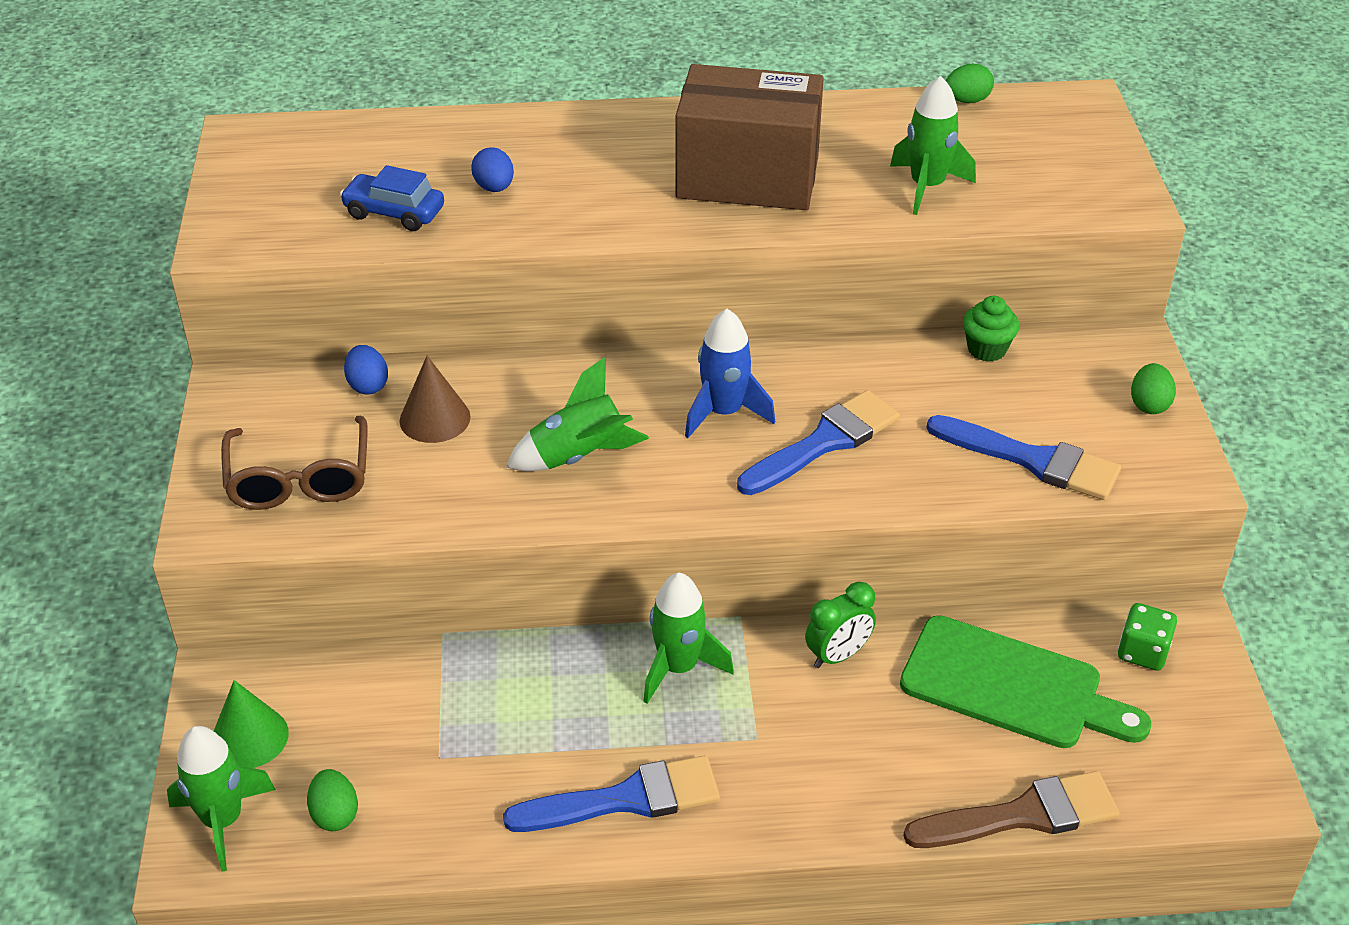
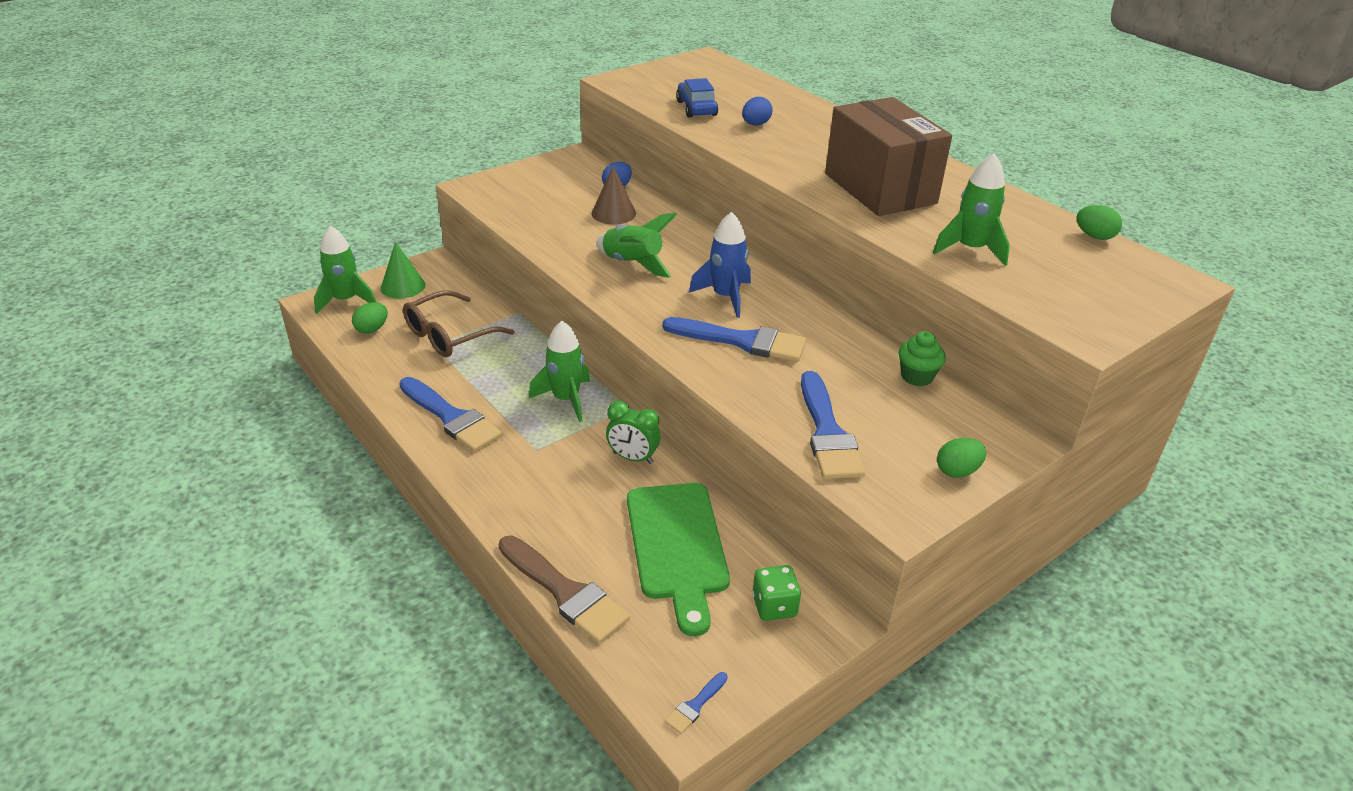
camera: 55 degrees right, 5 degrees down
brown glasses [221,416,368,510] -> brown glasses moved to [403,290,514,357]
none -> blue brush [665,672,728,734]

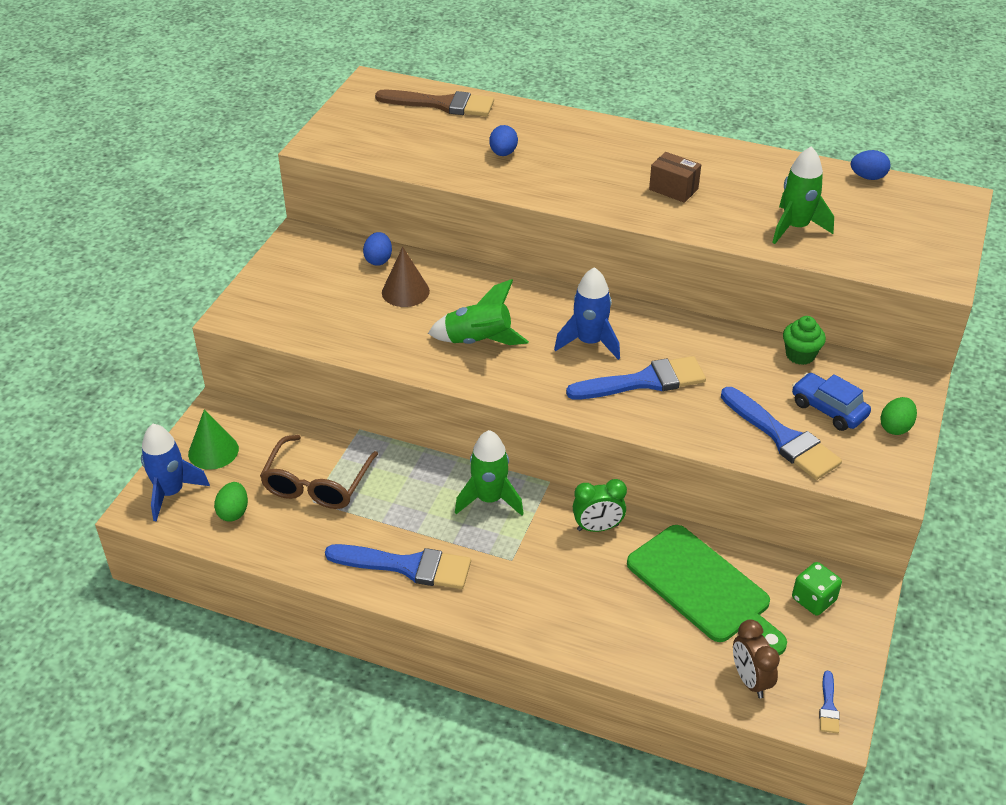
camera: 30 degrees left, 5 degrees up
green rocket [314,226,376,314] -> blue rocket [141,424,210,522]
brown brush [499,535,630,643] -> brown brush moved to [375,90,494,116]
blue car [676,78,718,118] -> blue car moved to [792,373,871,431]
brown box [825,97,952,216] -> brown box [649,152,701,203], size x0.43
green egg [1077,205,1122,240] -> blue egg [851,150,891,180]
none -> brown clock [733,620,780,698]

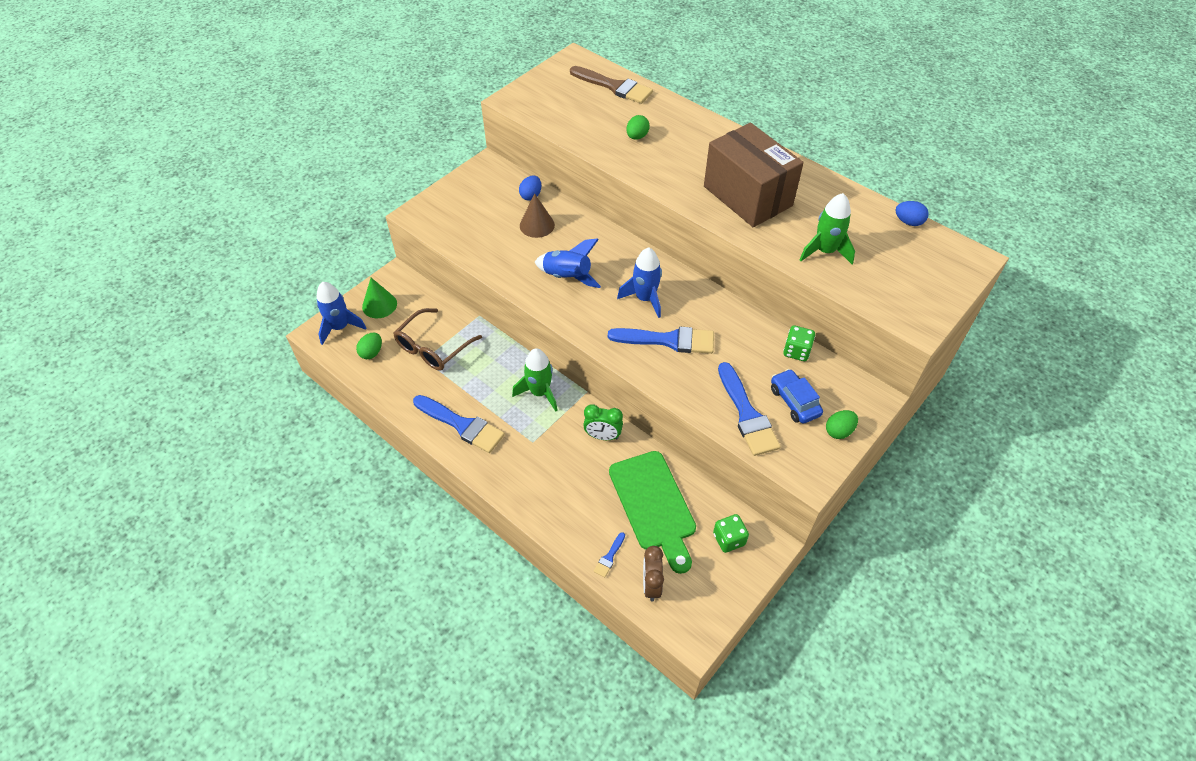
camera: 20 degrees right, 10 degrees up
green rocket [428,279,529,345] -> blue rocket [535,238,601,288]
blue egg [489,125,518,156] -> green egg [626,115,650,140]
brown box [649,152,701,203] -> brown box [704,123,804,227], size x2.35
green cupcake [783,316,826,365] -> green dice [783,325,815,361]
blue brush [819,671,840,733] -> blue brush moved to [594,532,625,578]

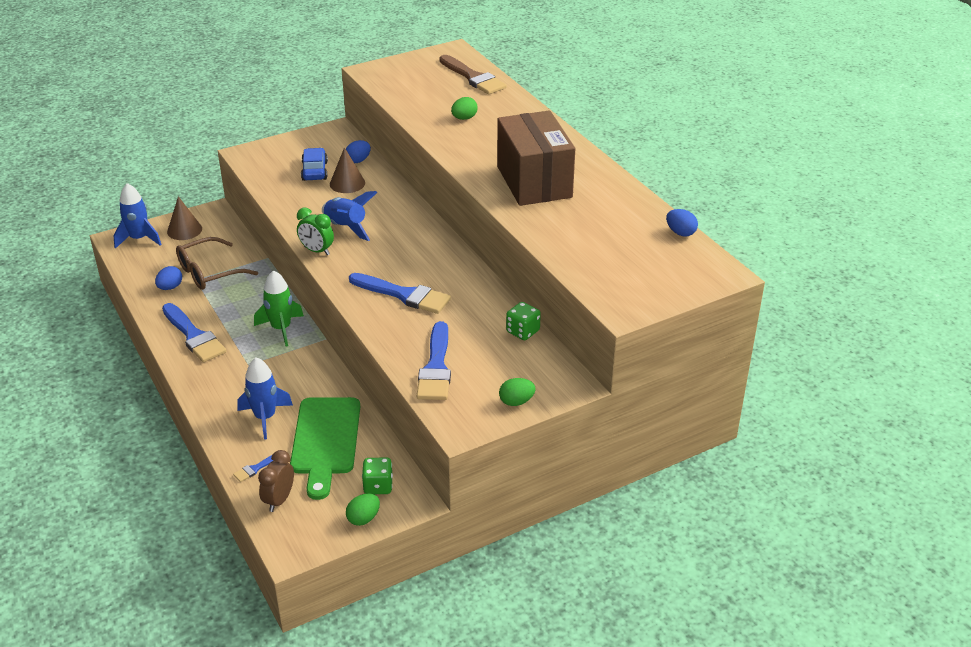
camera: 20 degrees right, 15 degrees down
green egg [356,332,382,359] -> green egg moved to [346,494,380,526]
green cone [362,278,397,318] -> brown cone [167,196,202,240]
green clock [583,405,623,440] -> green clock moved to [297,208,334,255]
blue rocket [617,247,662,318] -> blue rocket moved to [237,357,293,440]
blue car [771,369,823,424] -> blue car moved to [301,148,328,181]
green rocket [800,193,855,264] -> none
none -> blue egg [155,266,182,290]

